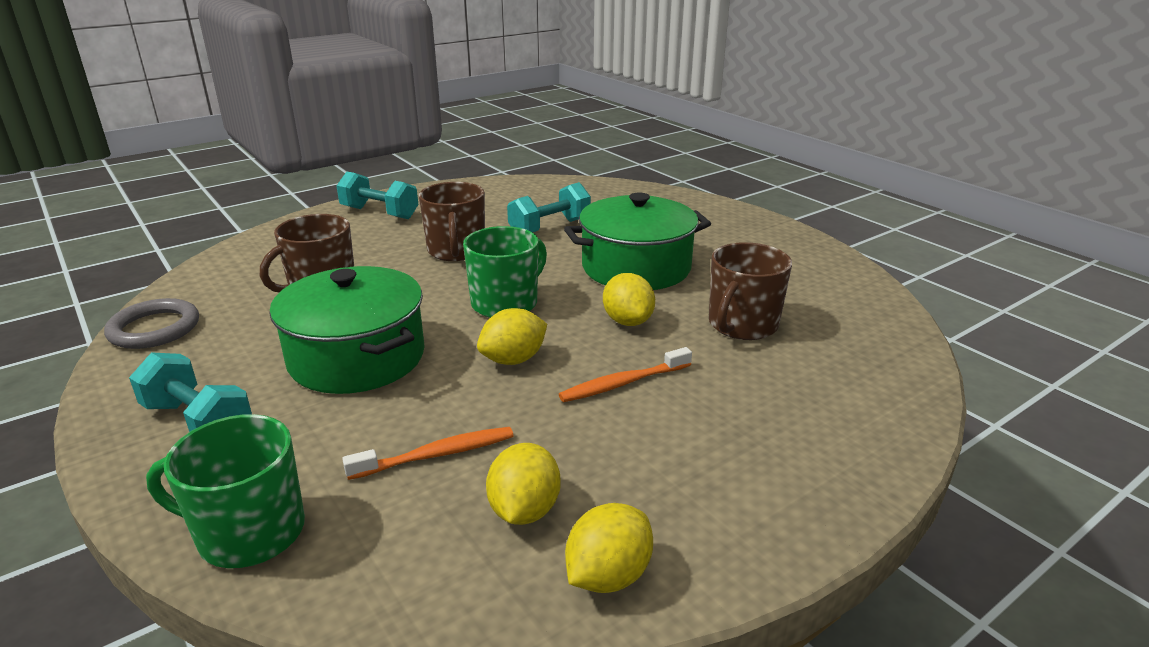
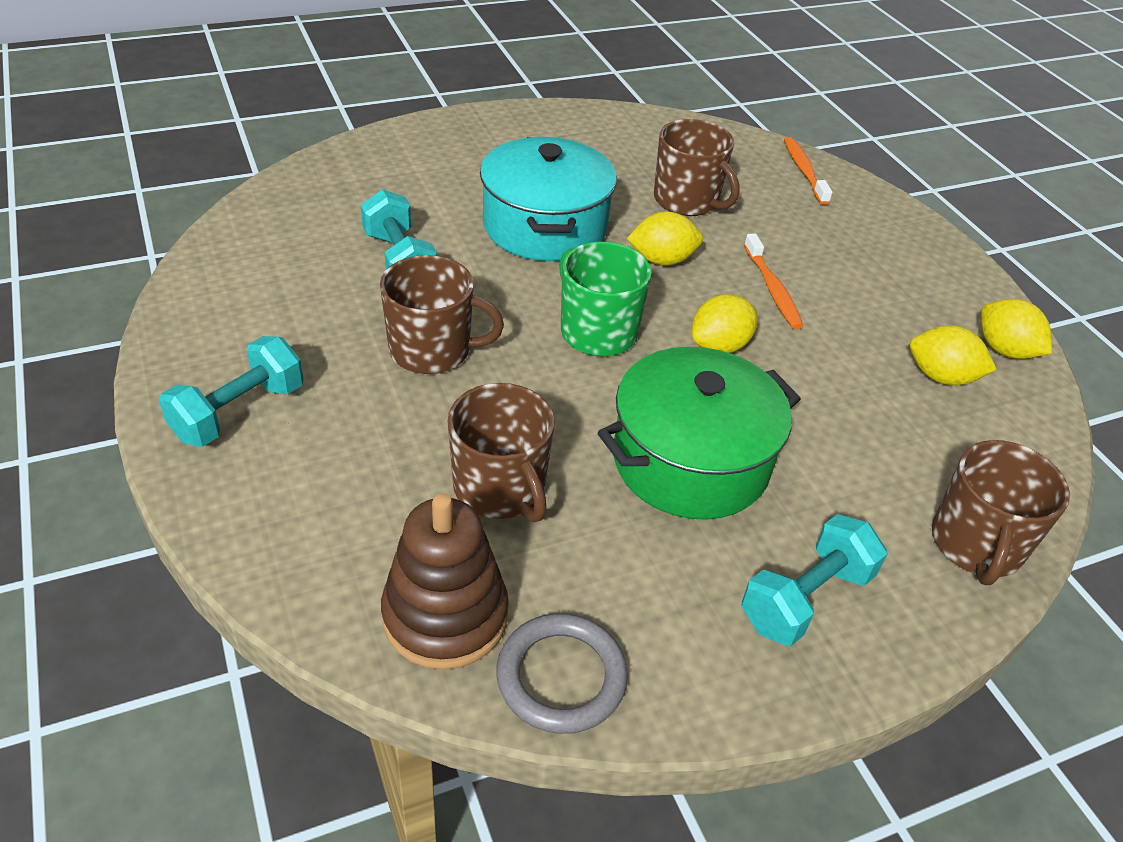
camera: 80 degrees left, 15 degrees up
green mug [146,414,305,568] -> brown mug [932,440,1070,585]
orange toothbrush [342,427,514,480] -> orange toothbrush moved to [784,137,832,205]
yellow lemon [477,308,547,365] -> yellow lemon turned 75 degrees clockwise [692,294,757,353]
green pot [564,192,711,290] -> turquoise pot [480,137,617,261]
none -> brown stacking toy [381,493,509,670]

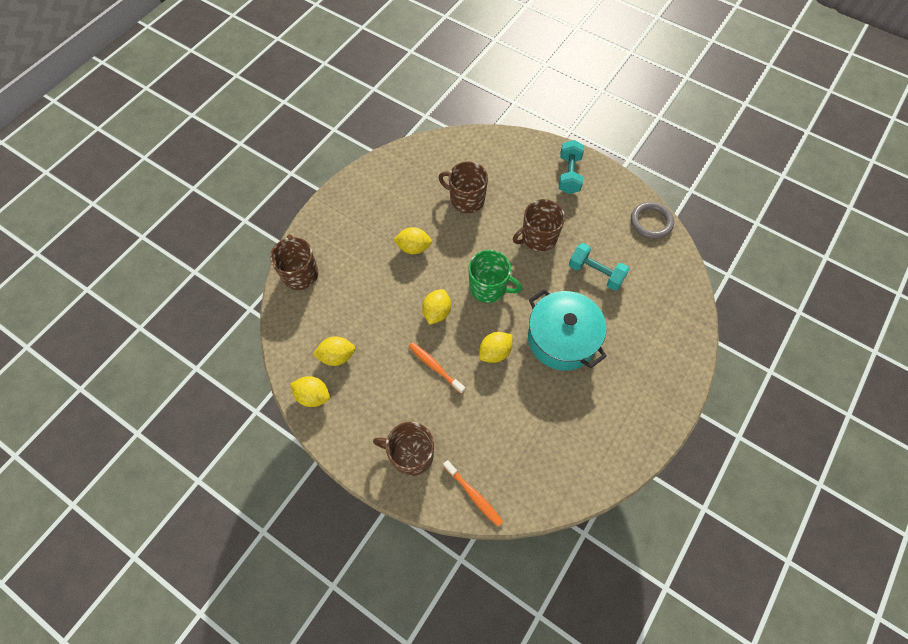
camera: 150 degrees right, 20 degrees up
brown stacking toy [381,493,509,670] -> none
grey ring [497,613,628,734] -> grey ring moved to [631,202,674,239]
green pot [598,347,801,520] -> yellow lemon [393,227,432,254]
brown mug [654,119,740,216] -> brown mug moved to [373,422,434,476]
turquoise dumbbell [742,514,887,646] -> none

